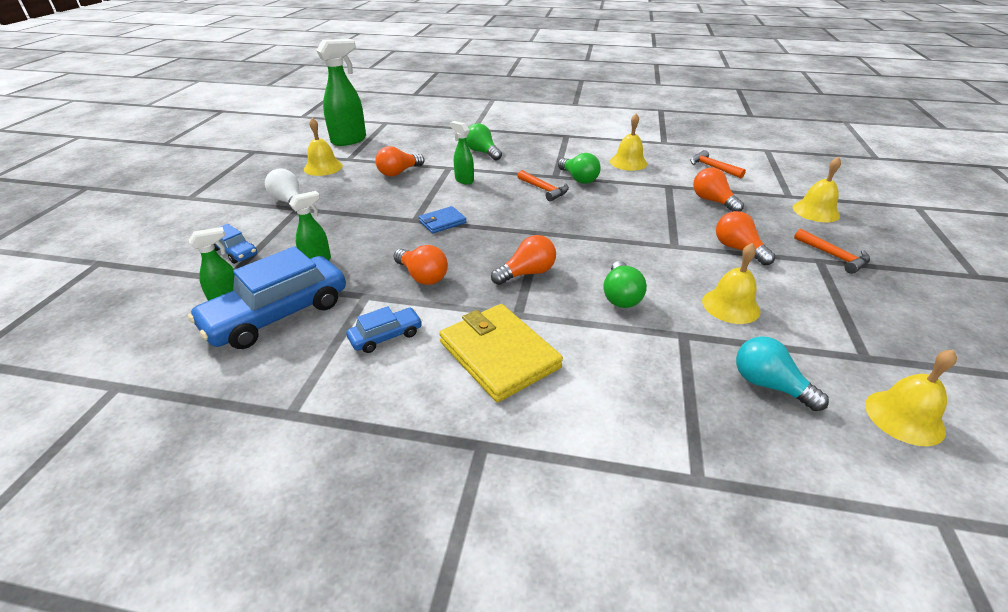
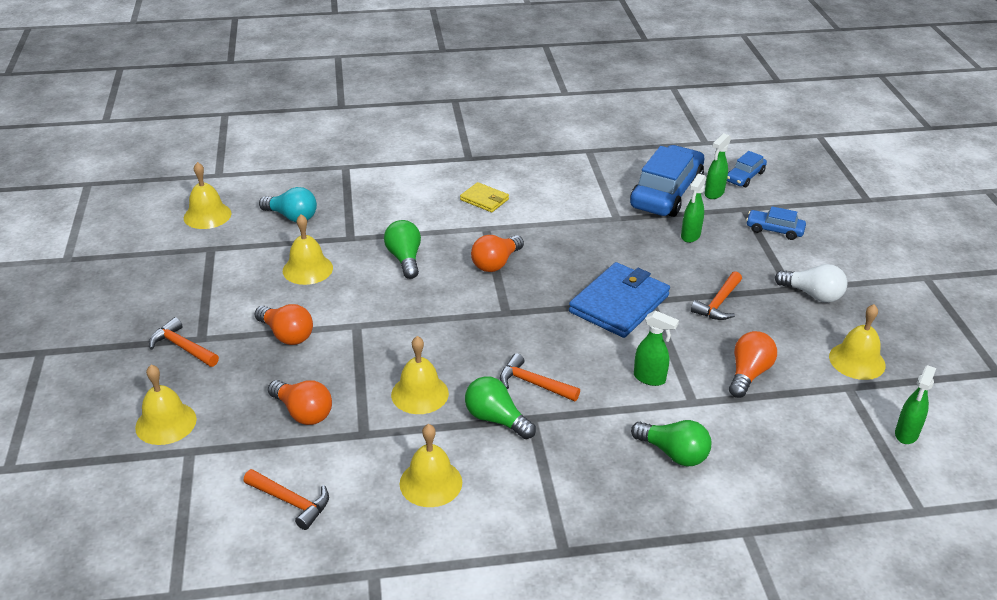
camera: 160 degrees right, 0 degrees up
green spray bottle [316,39,366,146] -> green spray bottle [895,365,936,444], size x0.54
blue car [346,306,422,353] -> blue car moved to [727,151,767,187]
orange light bulb [393,245,448,285] -> none
blue wallet [419,206,467,233] -> blue wallet [569,262,670,338], size x1.92
yellow wallet [439,304,563,402] -> yellow wallet [460,182,509,212], size x0.52
none -> yellow bell [391,336,449,414]
none -> orange hammer [691,271,742,320]

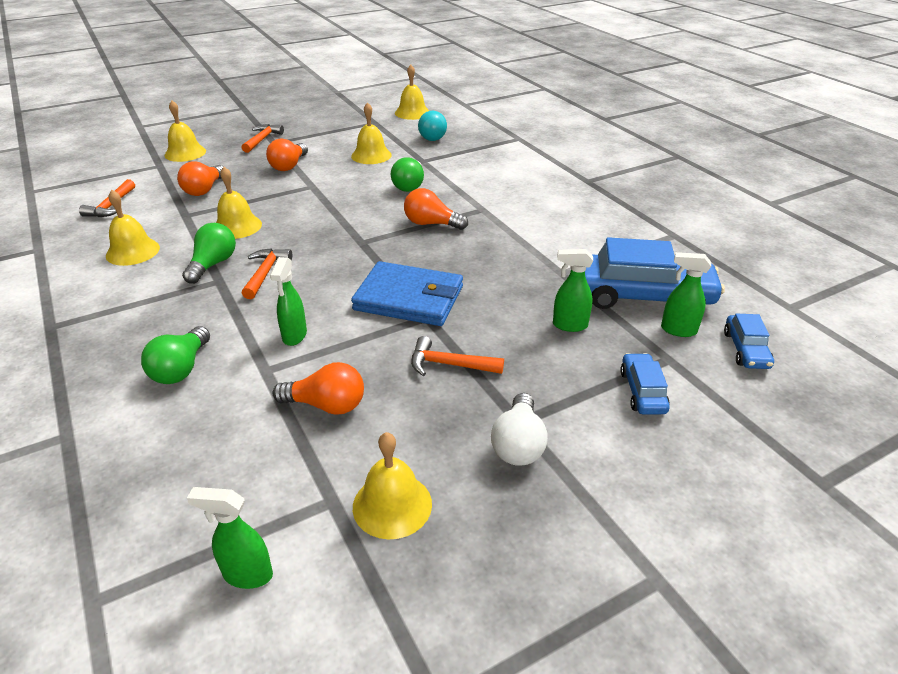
camera: 70 degrees right, 0 degrees up
green light bulb [384,220,421,279] -> green light bulb turned 135 degrees clockwise [391,157,424,192]
yellow wallet [460,182,509,212] -> none
blue car [727,151,767,187] -> blue car turned 105 degrees counterclockwise [724,314,774,369]

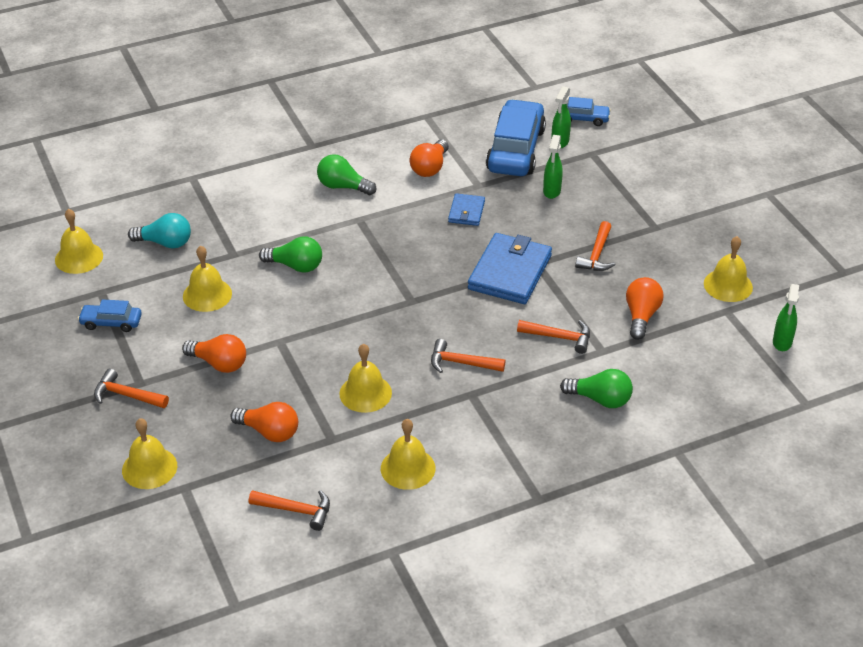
camera: 85 degrees left, 5 degrees up
green light bulb [182,223,236,284] -> green light bulb moved to [317,154,376,195]
green spray bottle [270,257,307,346] -> orange hammer [517,320,590,354]
orange light bulb [404,188,468,230] -> orange light bulb moved to [410,139,449,177]
white light bulb [491,393,548,466] -> none
blue car [620,353,670,414] -> blue car moved to [78,299,142,332]
none -> blue wallet [448,193,485,226]

